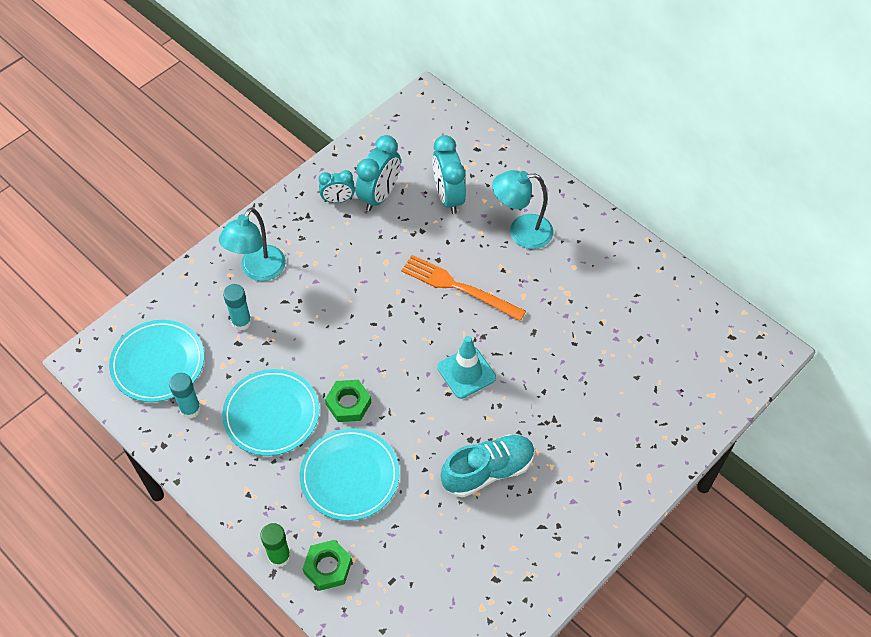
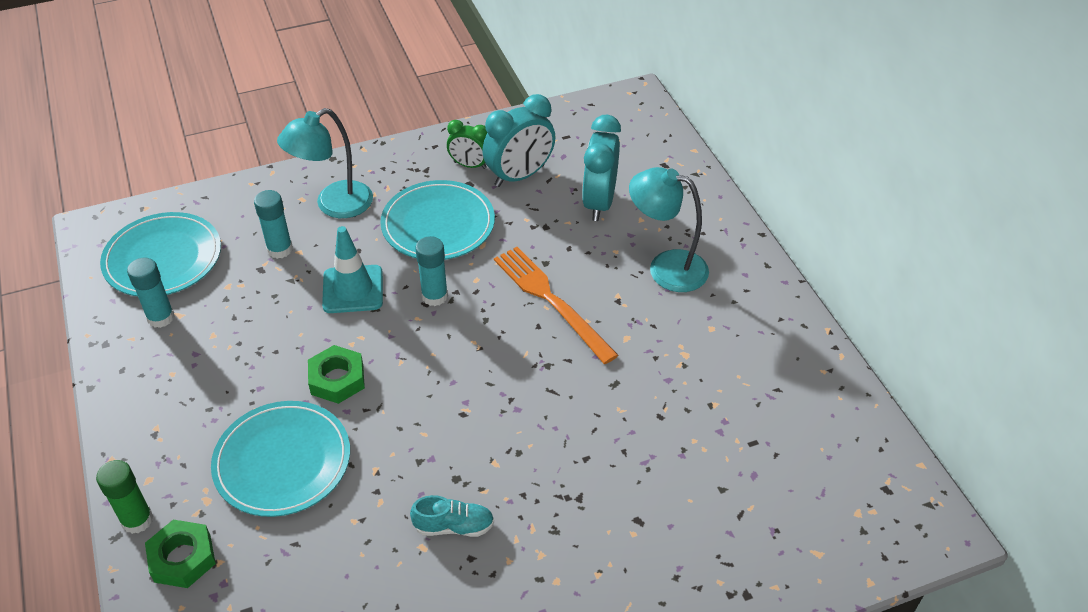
camera: 25 degrees right, 10 degrees down
turquoise plate [222,369,319,456] -> turquoise plate moved to [380,180,495,260]
turquoise clock [319,170,355,203] -> green clock [447,120,487,169]
turquoise traffic cone [437,336,496,399] -> turquoise traffic cone moved to [322,226,383,313]
turquoise shoe [441,435,535,497] -> turquoise shoe [410,495,494,537], size x0.56
none -> turquoise glue stick [415,236,448,306]

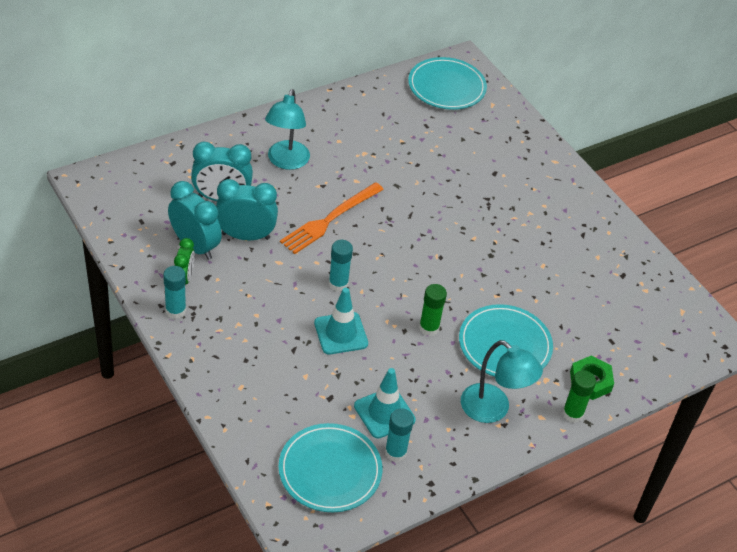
camera: 105 degrees left, 0 degrees up
turquoise glue stick [254,190,293,259] -> turquoise glue stick moved to [163,266,186,319]
turquoise lamp [277,108,373,218] -> turquoise lamp moved to [461,340,543,423]
green nut [308,345,365,404] -> green glue stick [419,284,447,336]
turquoise plate [380,180,495,260] -> turquoise plate moved to [408,57,487,110]
turquoise shoe [410,495,494,537] -> none
none -> turquoise clock [216,179,278,240]
none -> turquoise traffic cone [354,368,416,439]

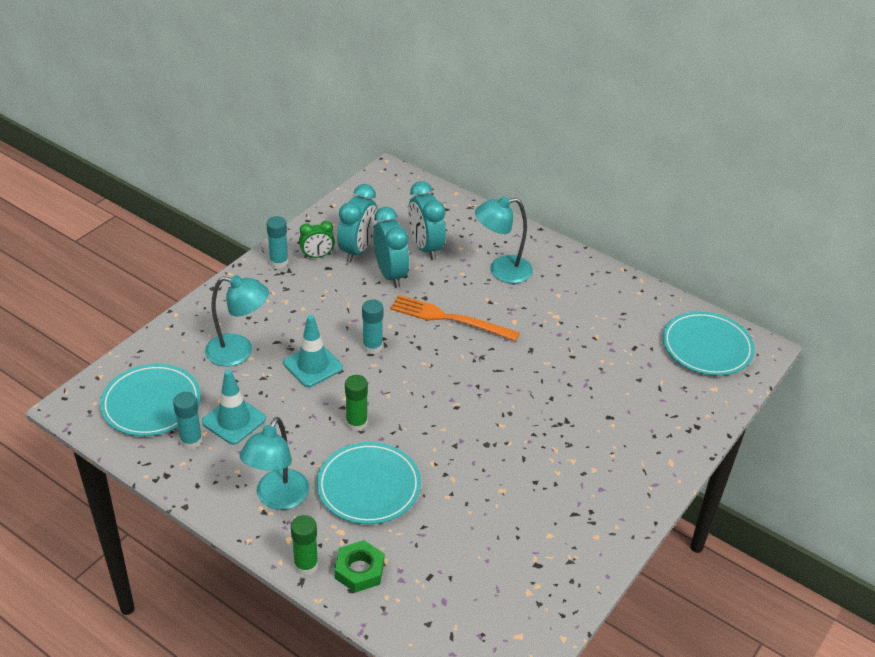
camera: 70 degrees right, 5 degrees down
none -> turquoise lamp [205,275,269,366]

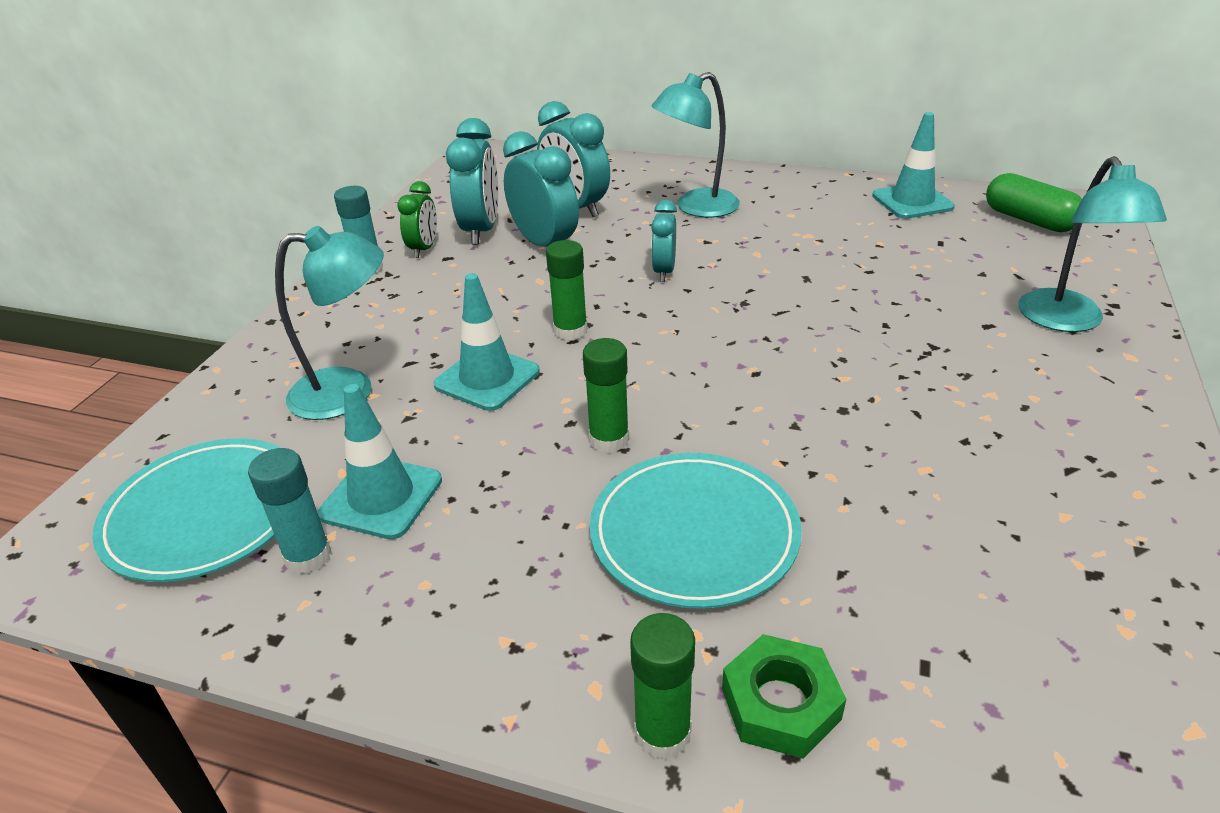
camera: 15 degrees left, 5 degrees down
turquoise lamp [240,417,309,510] -> turquoise lamp moved to [1018,156,1167,332]
green clock [299,221,335,258] -> green clock turned 45 degrees counterclockwise [397,181,437,258]
turquoise glue stick [362,300,383,354] -> green glue stick [546,240,587,341]
orange fork [390,295,520,341] -> turquoise clock [651,200,677,282]
turquoise plate [663,311,755,376] -> green capsule [986,173,1082,232]
none -> turquoise traffic cone [872,112,955,219]

